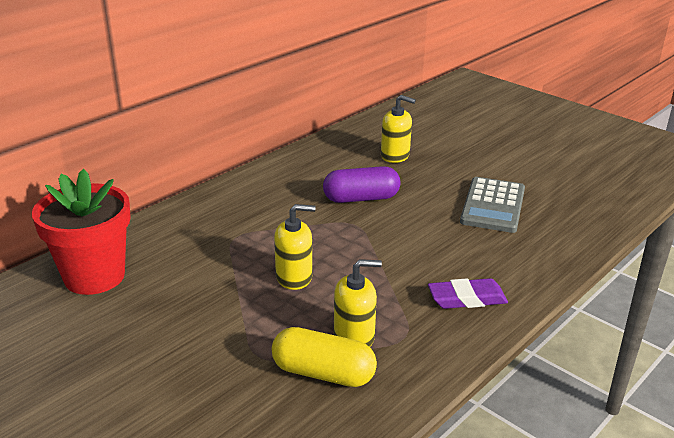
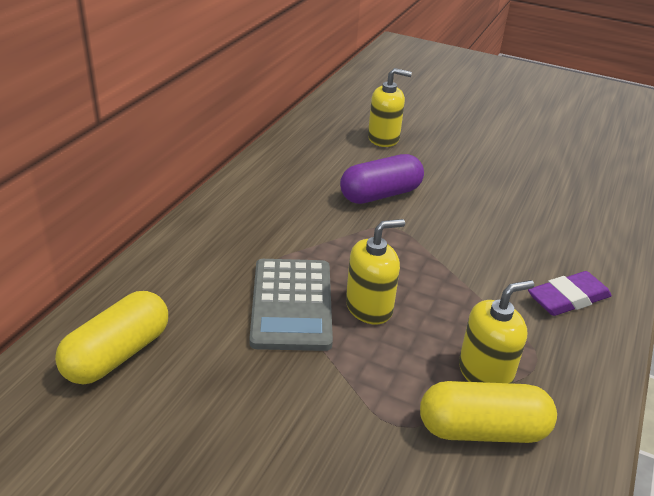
camera: 20 degrees left, 5 degrees up
red flower pot [32,169,131,295] -> yellow capsule [55,291,168,384]
grey calculator [460,177,525,233] -> grey calculator moved to [250,259,333,351]

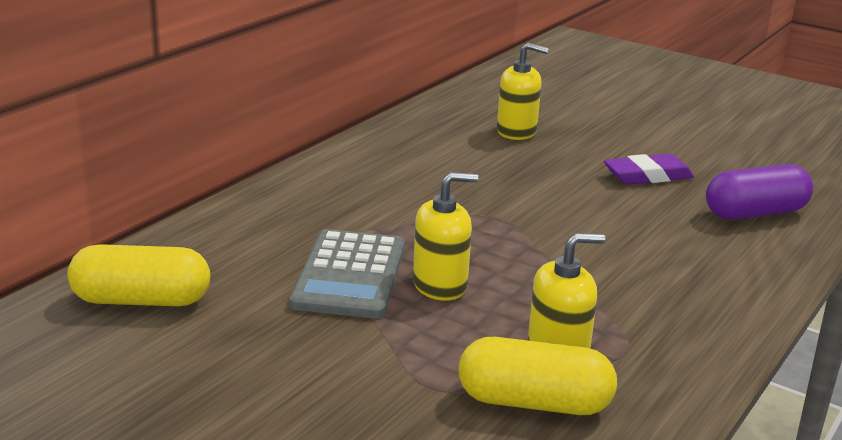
camera: 10 degrees right, 10 degrees down
yellow capsule [55,291,168,384] -> yellow capsule turned 45 degrees clockwise [67,244,210,306]
purple capsule [340,154,424,204] -> purple capsule moved to [706,164,814,220]
purple eraser [528,271,612,316] -> purple eraser moved to [604,154,694,185]

